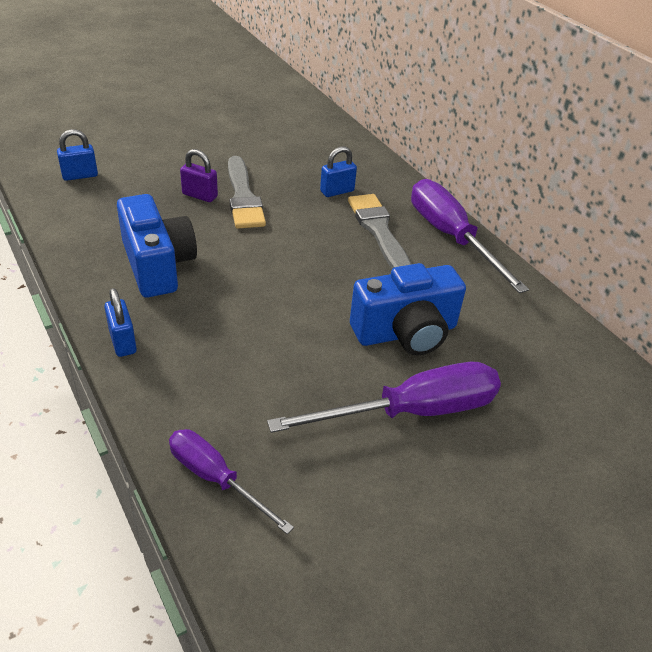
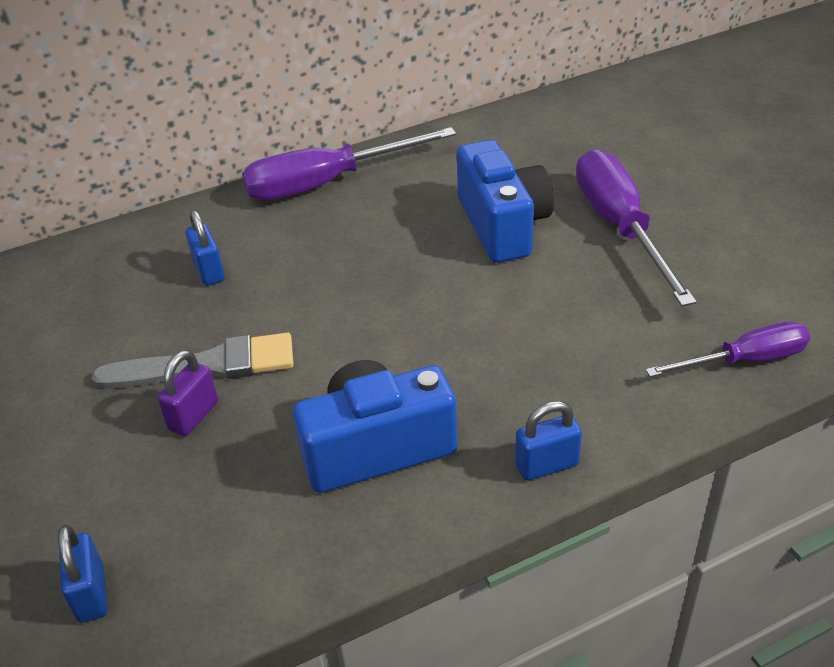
camera: 80 degrees left, 0 degrees up
purple screwdriver [169,429,294,534] -> purple screwdriver turned 150 degrees counterclockwise [646,322,810,377]
grey brush [348,194,411,269] -> none

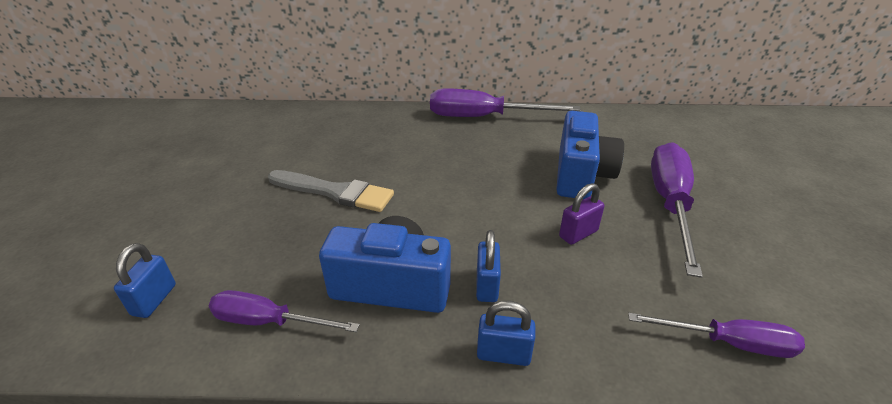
camera: 25 degrees right, 5 degrees down
purple padlock [158,350,218,436] -> purple padlock moved to [559,183,605,245]
blue padlock [186,210,225,286] -> blue padlock moved to [476,230,501,302]
none -> purple screwdriver [209,290,360,332]

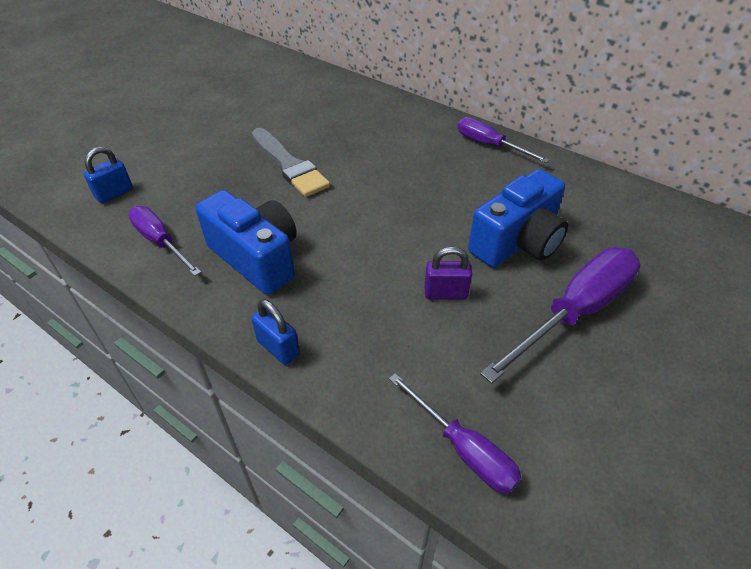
camera: 35 degrees right, 10 degrees up
purple screwdriver [430,89,581,117] -> purple screwdriver [458,117,550,163], size x0.61
blue padlock [476,230,501,302] -> none

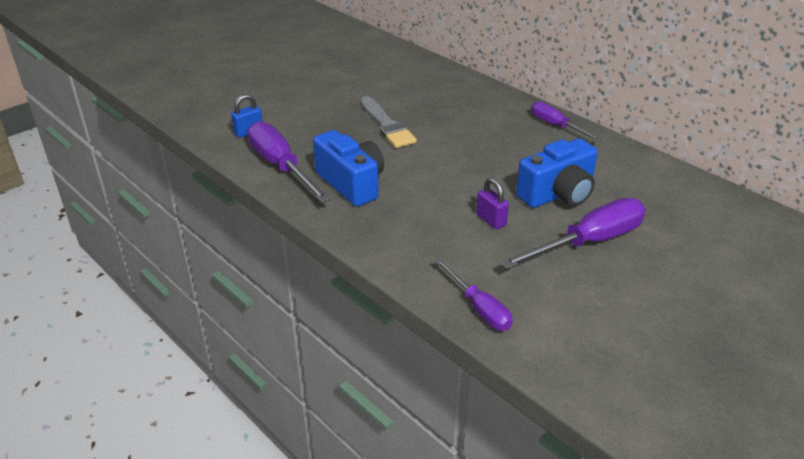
camera: 10 degrees right, 10 degrees down
purple screwdriver [128,206,201,276] -> purple screwdriver [247,121,330,203], size x1.64
blue padlock [251,299,300,365] -> none
purple padlock [424,247,472,300] -> purple padlock turned 45 degrees clockwise [476,178,509,229]

